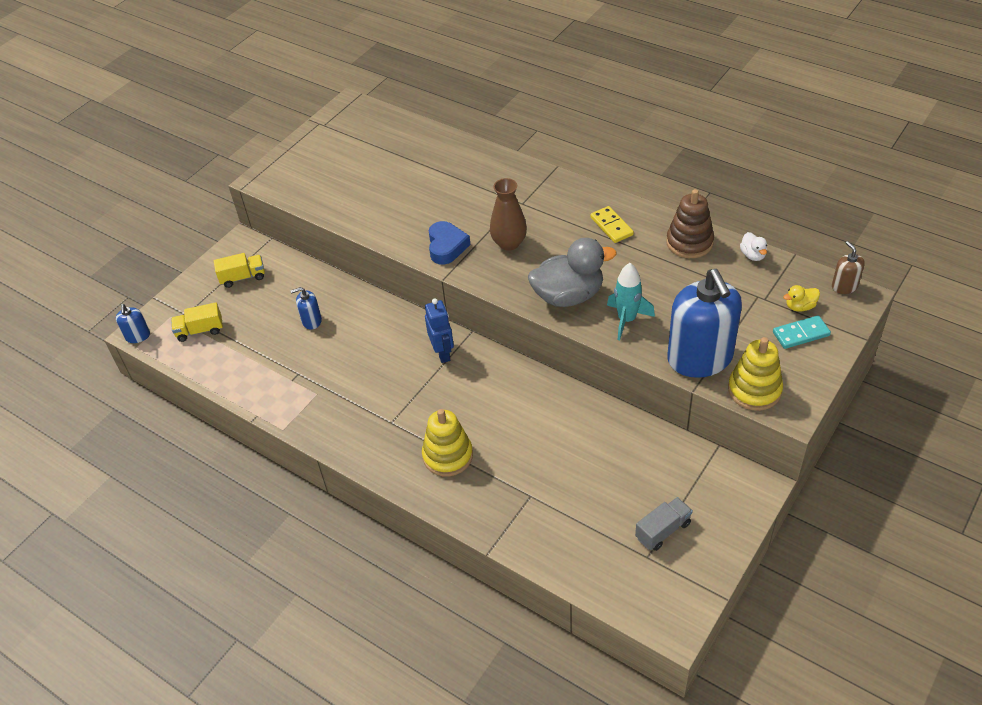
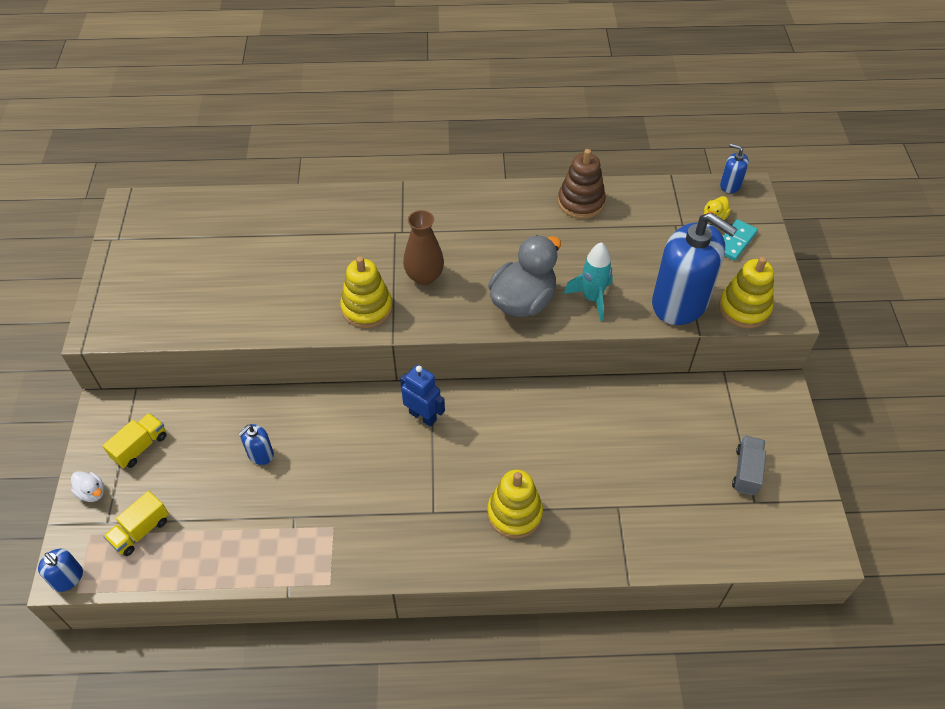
camera: 40 degrees left, 5 degrees up
blue heart [429,221,471,265] -> yellow stacking toy [340,256,393,328]
yellow domino [590,206,634,243] -> none
white duck [740,232,767,261] -> white duck moved to [71,471,104,502]
brown soap dispenser [832,241,865,294] -> blue soap dispenser [720,144,749,193]

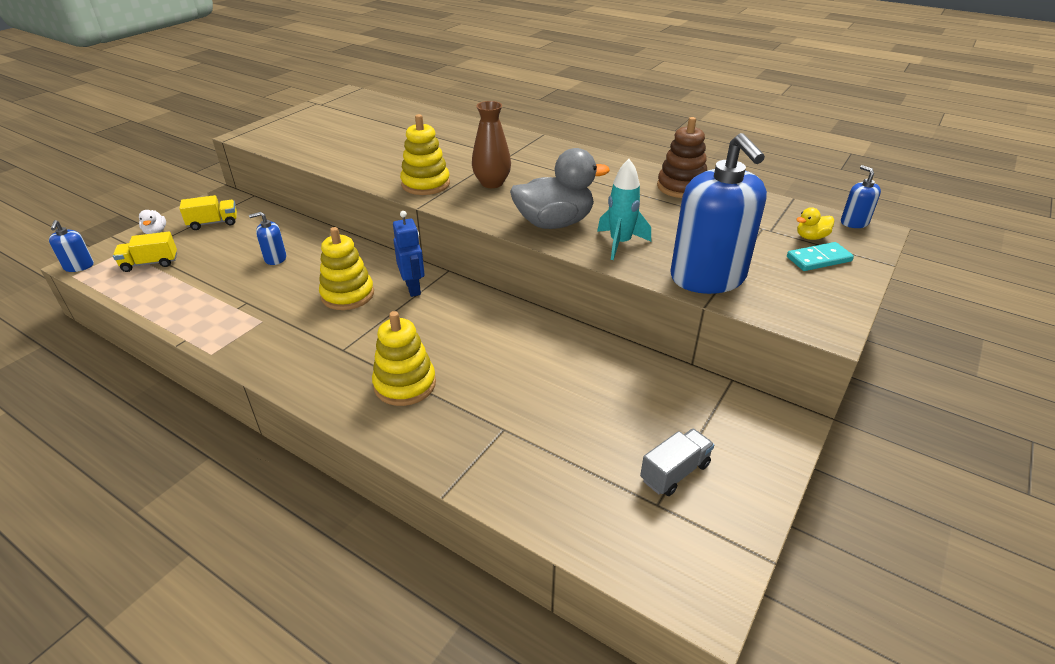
camera: 35 degrees right, 15 degrees down
yellow stacking toy [719,257,774,328] -> yellow stacking toy moved to [319,227,374,310]

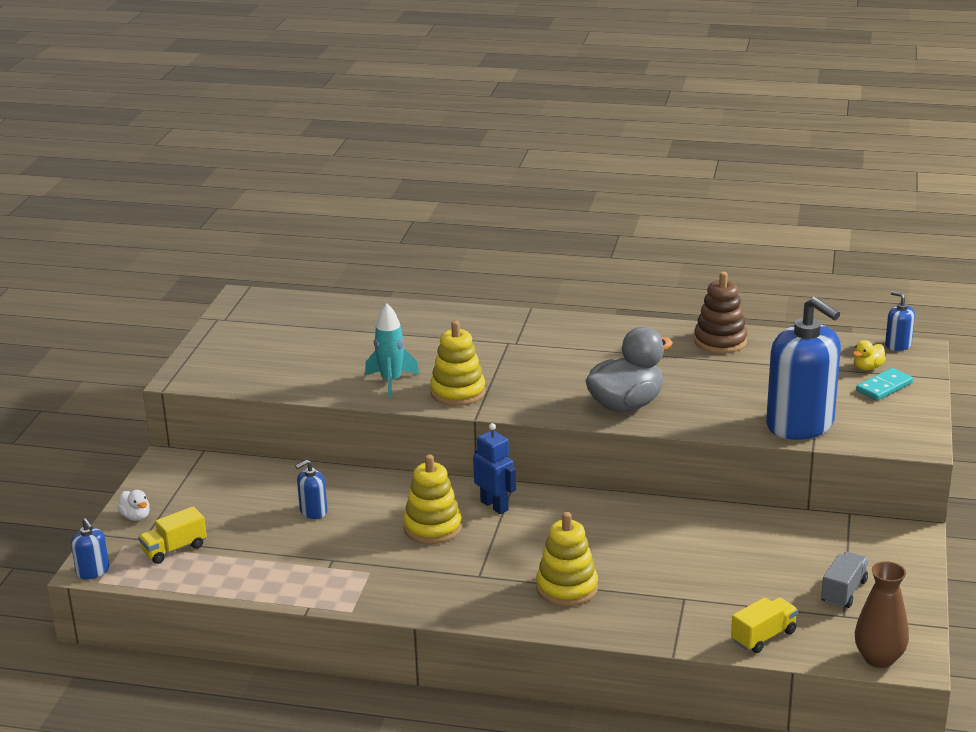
camera: 20 degrees left, 10 degrees down
yellow truck [179,195,237,230] -> yellow truck moved to [731,597,798,653]
brown vase [472,101,511,188] -> brown vase moved to [855,561,909,668]
turquoise rocket [597,159,651,260] -> turquoise rocket moved to [365,303,419,398]

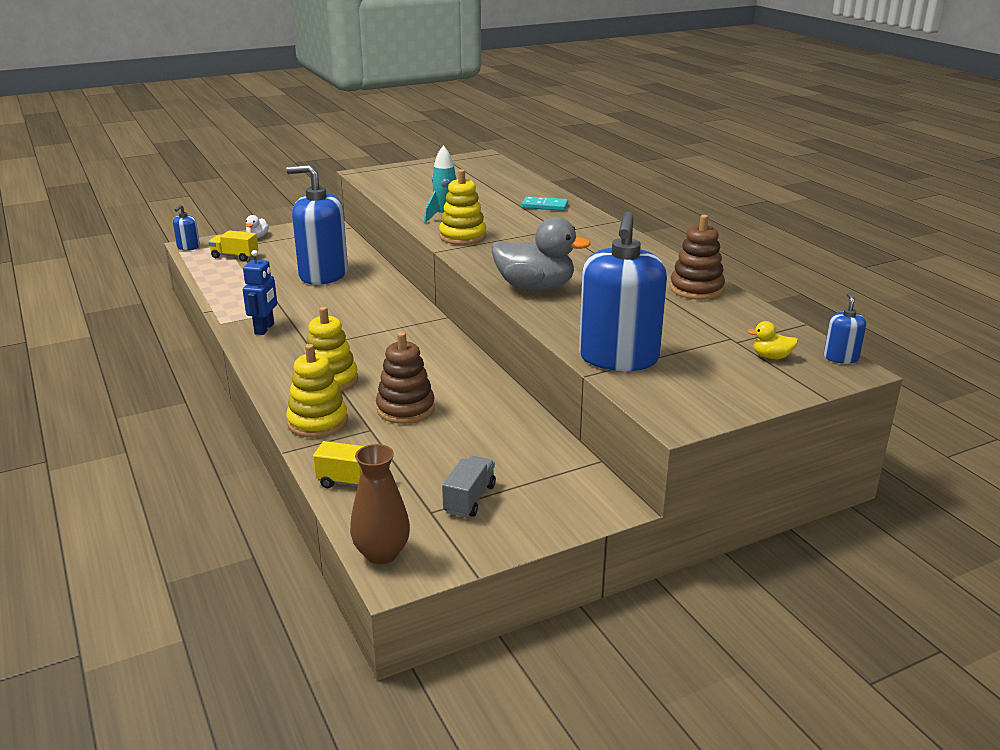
camera: 50 degrees right, 0 degrees up
blue soap dispenser [295,460,327,519] -> blue soap dispenser [286,165,348,285], size x2.33
yellow stacking toy [403,454,462,544] -> yellow stacking toy moved to [286,344,348,438]
blue robot [473,423,516,514] -> blue robot moved to [243,250,277,335]
grey truck [821,552,868,608] -> grey truck turned 60 degrees counterclockwise [442,456,496,517]
turquoise domino [856,368,913,401] -> turquoise domino moved to [522,196,568,211]
none -> brown stacking toy [376,332,435,424]

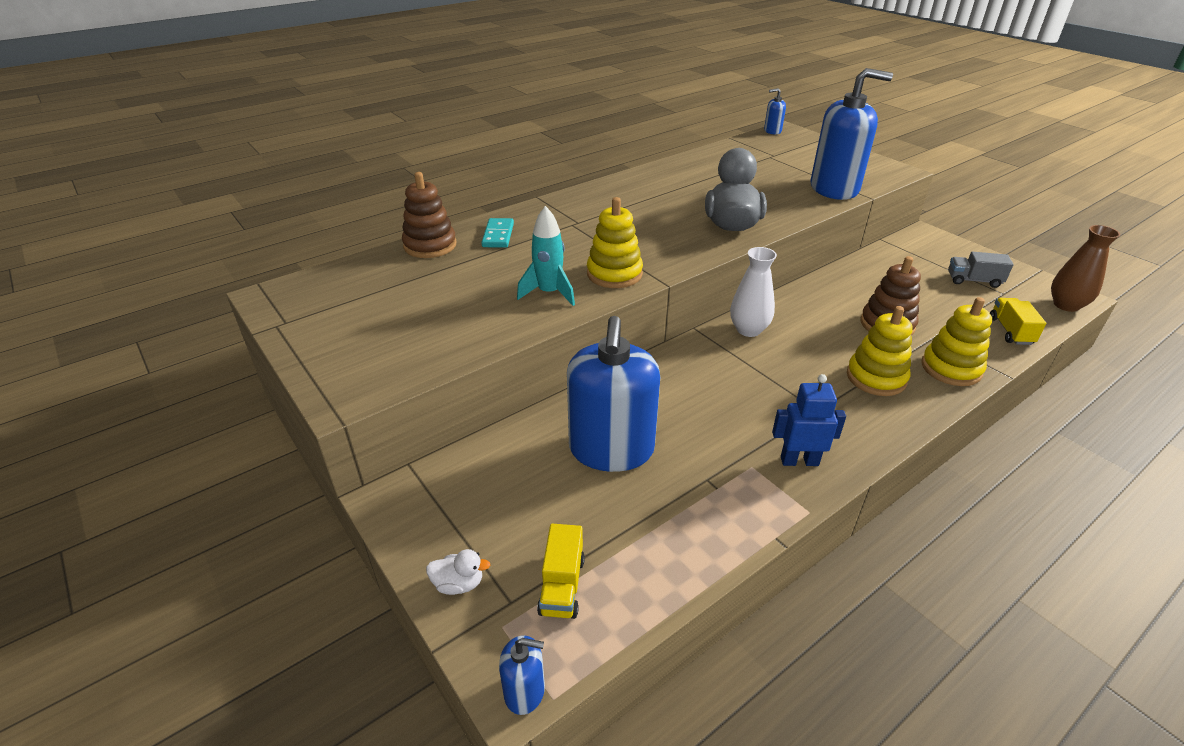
camera: 100 degrees left, 10 degrees up
brown stacking toy [670,215,725,300] -> brown stacking toy moved to [402,172,456,258]
yellow duck [747,321,798,359] -> none
none -> white vase [730,247,777,337]

